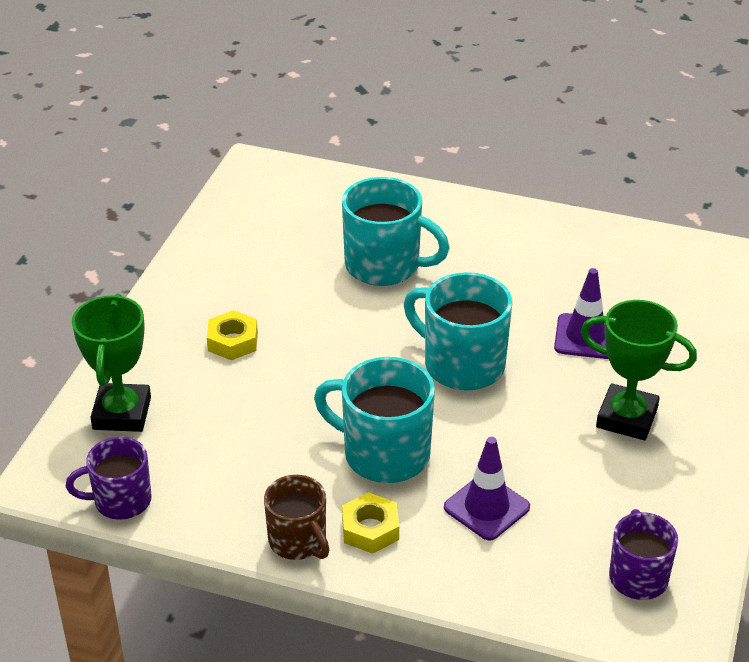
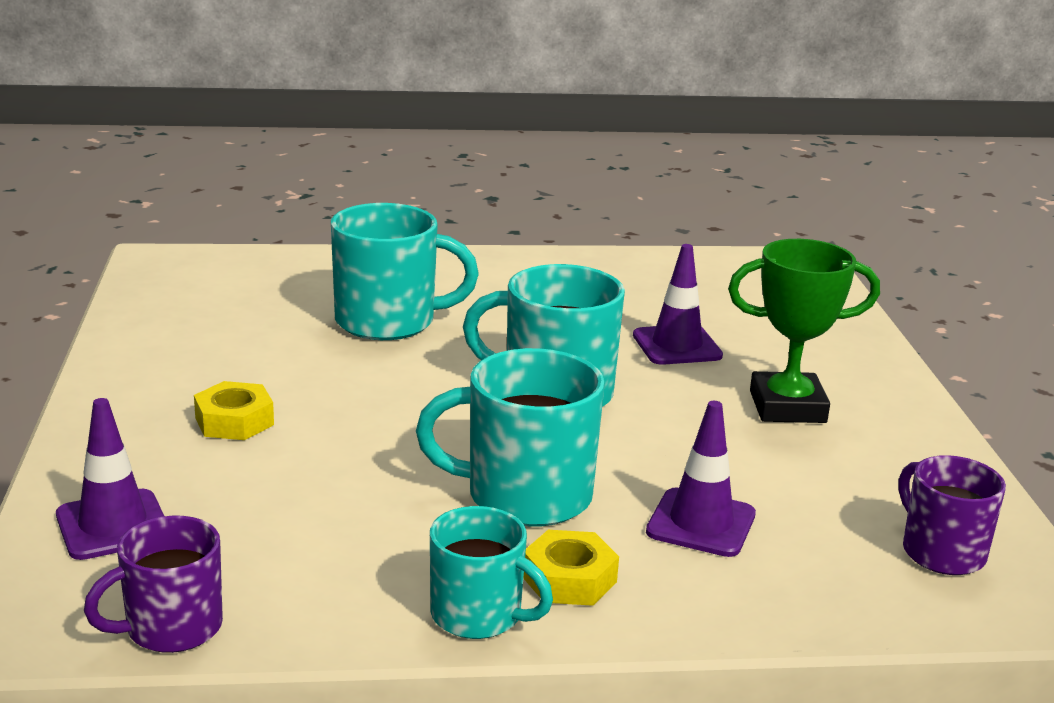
camera: 25 degrees left, 15 degrees down
green trophy [72,294,151,432] -> purple traffic cone [56,398,164,560]
brown mug [264,475,329,560] -> turquoise mug [430,506,553,639]

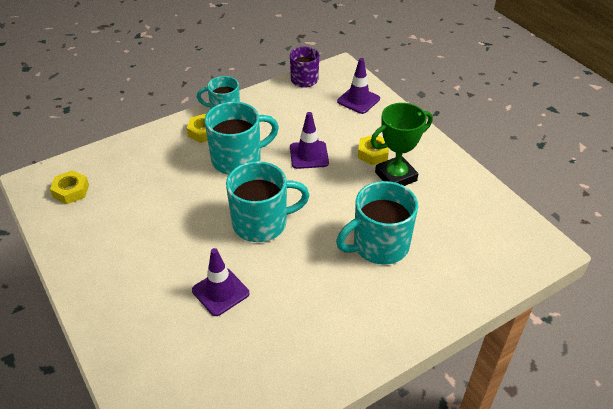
camera: 155 degrees right, 20 degrees up
purple traffic cone [646,401,756,557] -> purple traffic cone moved to [290,112,329,169]
green trophy [728,239,880,423] -> green trophy moved to [371,103,433,186]
purple mug [899,455,1006,575] -> yellow nut [50,170,89,204]

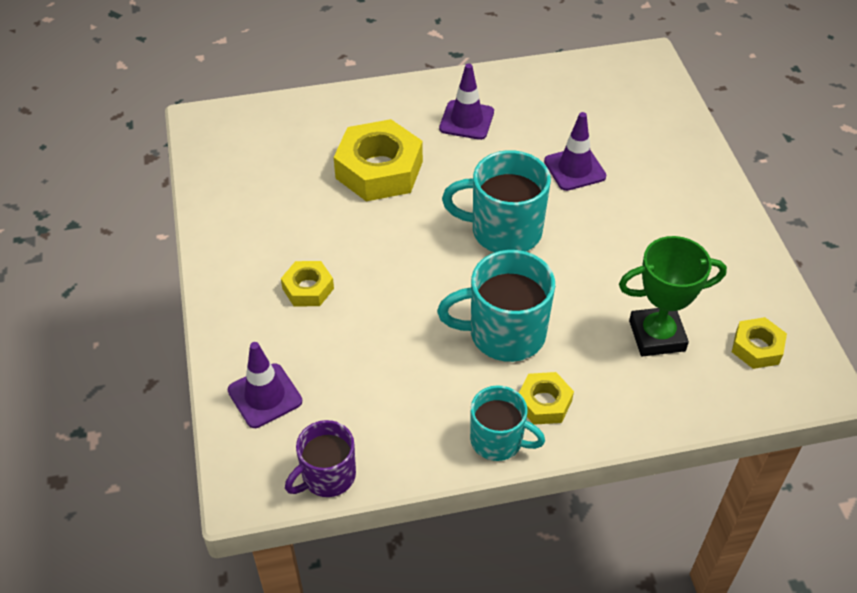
camera: 160 degrees left, 5 degrees up
purple traffic cone [290,112,329,169] -> purple traffic cone moved to [439,63,494,140]
turquoise mug [336,181,418,265] -> yellow nut [334,119,423,201]
green trophy [371,103,433,186] -> green trophy moved to [619,236,727,357]

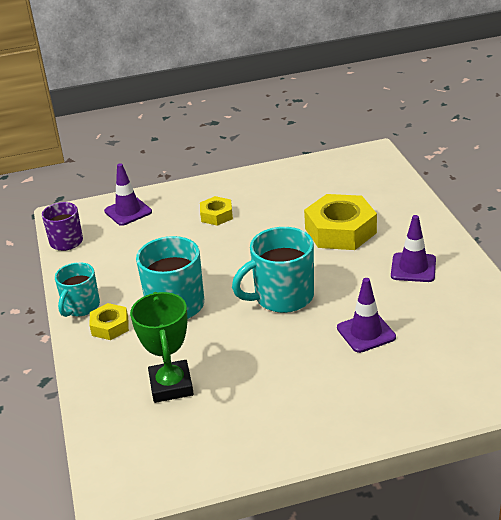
camera: 90 degrees right, 15 degrees down
turquoise mug [442,150,551,252] -> turquoise mug turned 120 degrees counterclockwise [232,227,314,313]
yellow nut [732,317,787,369] -> none

